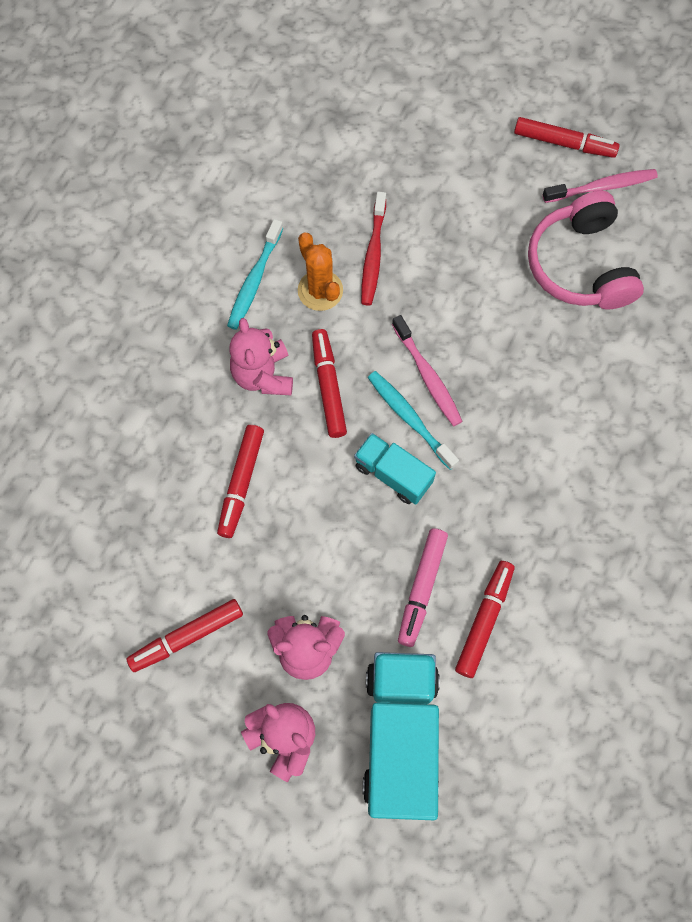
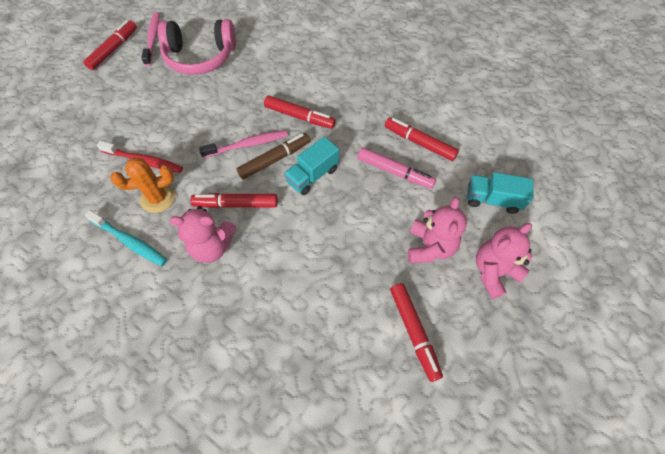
camera: 80 degrees left, 10 degrees down
red marker [217,425,264,538] -> red marker moved to [264,95,336,129]
turquoise truck [363,652,440,820] -> turquoise truck [467,172,533,214], size x0.55
turquoise toothbrush [368,371,459,470] -> brown marker [237,133,310,179]

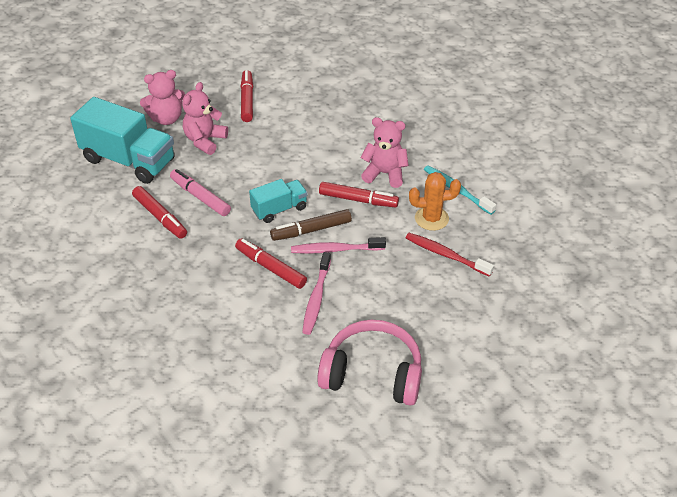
camera: 165 degrees left, 15 degrees down
red marker [83,20,137,70] -> none
pink toothbrush [141,12,160,66] -> pink toothbrush moved to [302,252,331,335]
turquoise truck [467,172,533,214] -> turquoise truck [70,97,175,184], size x1.83

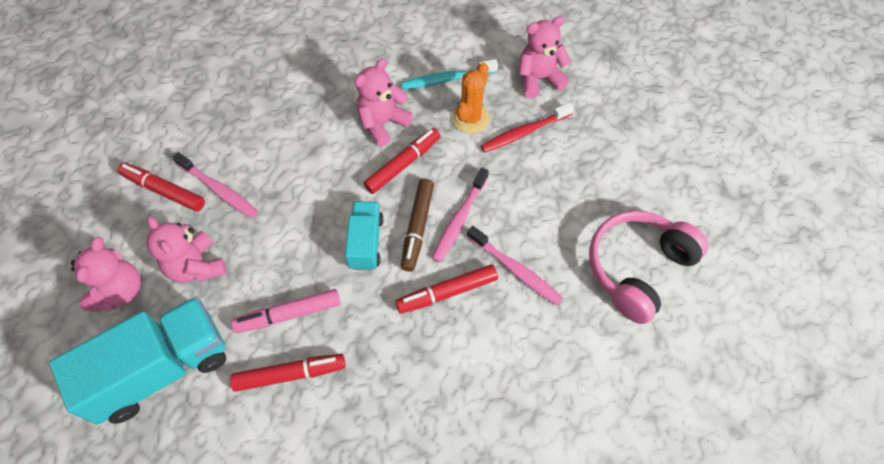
camera: 60 degrees left, 15 degrees up
none -> pink toothbrush [173,152,258,218]
none -> pink teddy bear [519,16,571,98]

